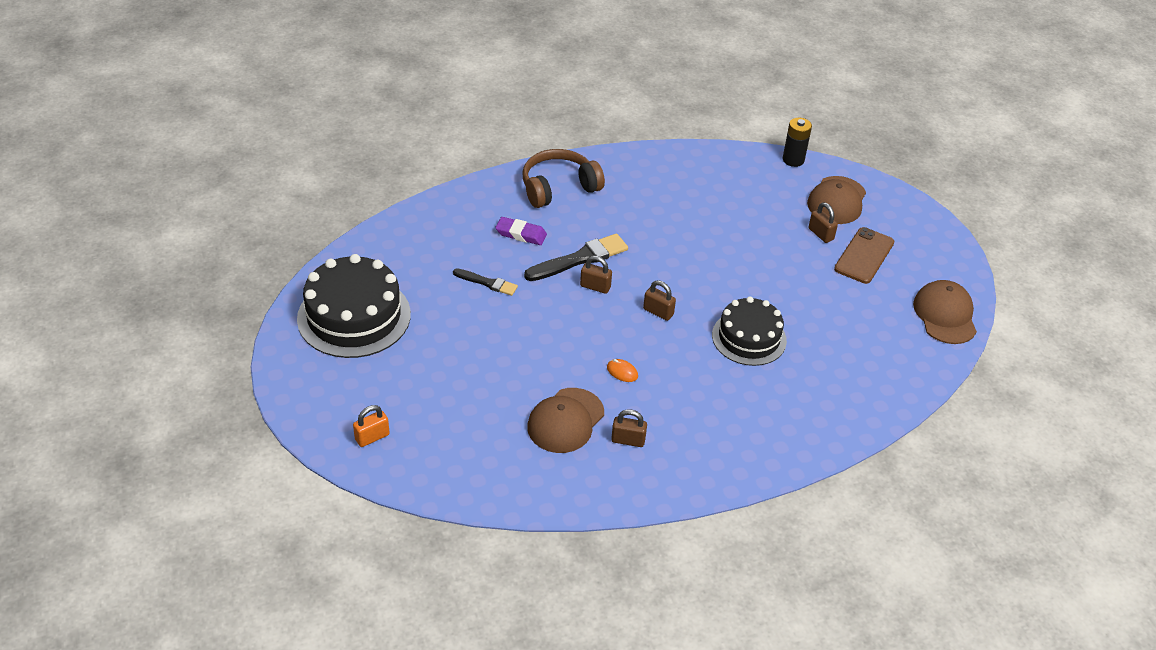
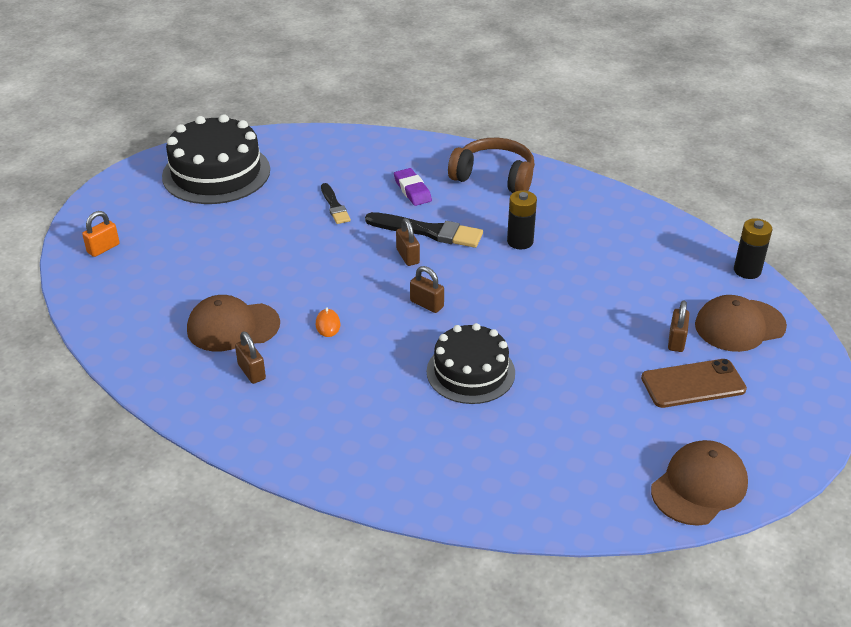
camera: 50 degrees right, 5 degrees down
orange padlock [353,405,390,447] -> orange padlock turned 60 degrees counterclockwise [82,211,120,257]
brown padlock [643,280,676,321] -> brown padlock turned 45 degrees counterclockwise [410,266,444,313]
none -> black battery [507,190,537,249]

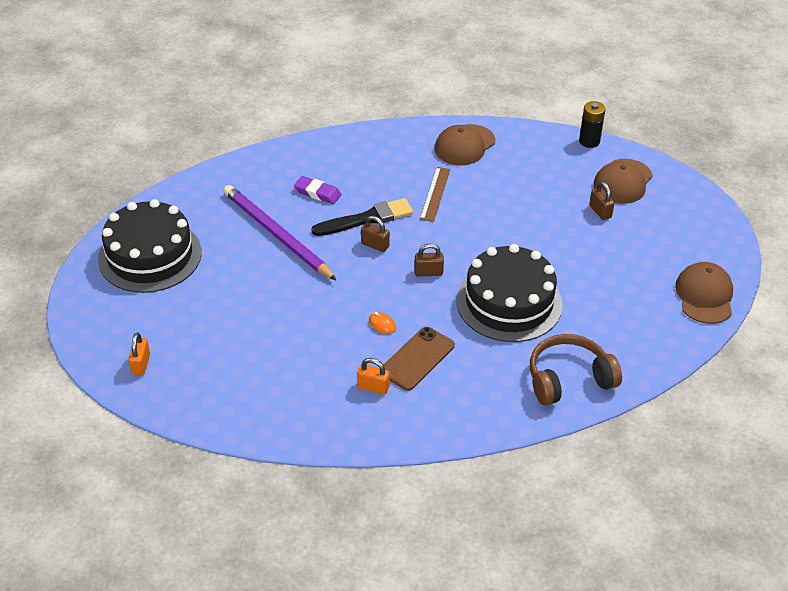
camera: 40 degrees left, 5 degrees up
brown cap [187,295,280,351] -> brown cap moved to [435,124,495,165]
brown padlock [235,331,266,384] -> orange padlock [357,358,390,395]
black brush [321,183,351,224] -> purple pencil [224,185,337,281]
black cake [427,323,515,404] -> black cake [456,244,563,342], size x1.50
brown headphones [448,138,535,193] -> brown headphones moved to [530,334,622,406]
black battery [507,190,537,249] -> brown ruler [420,167,450,222]
brown phone [641,359,747,408] -> brown phone moved to [384,327,455,391]

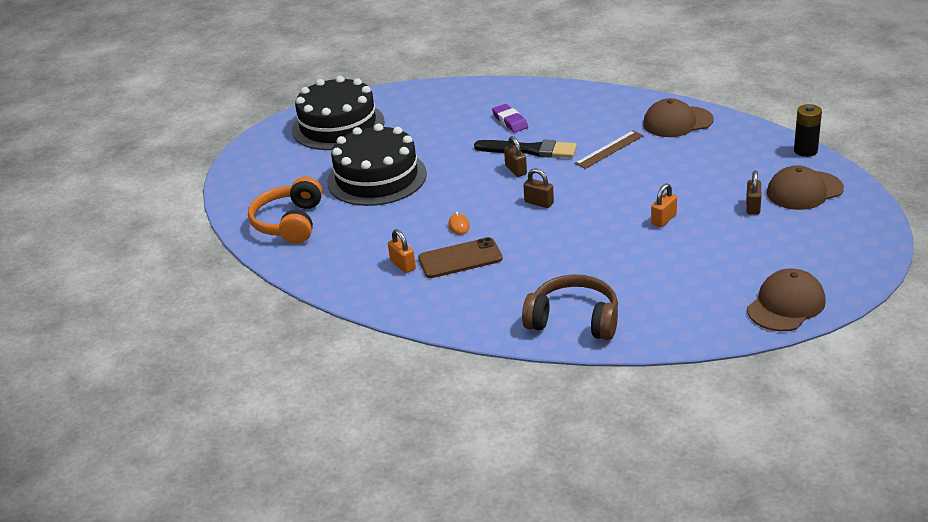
camera: 40 degrees right, 10 degrees down
orange padlock [128,332,150,376] -> orange padlock moved to [651,183,677,227]
purple pencil [224,185,337,281] -> none
black cake [456,244,563,342] -> black cake moved to [327,124,427,206]
none -> orange headphones [248,176,323,244]

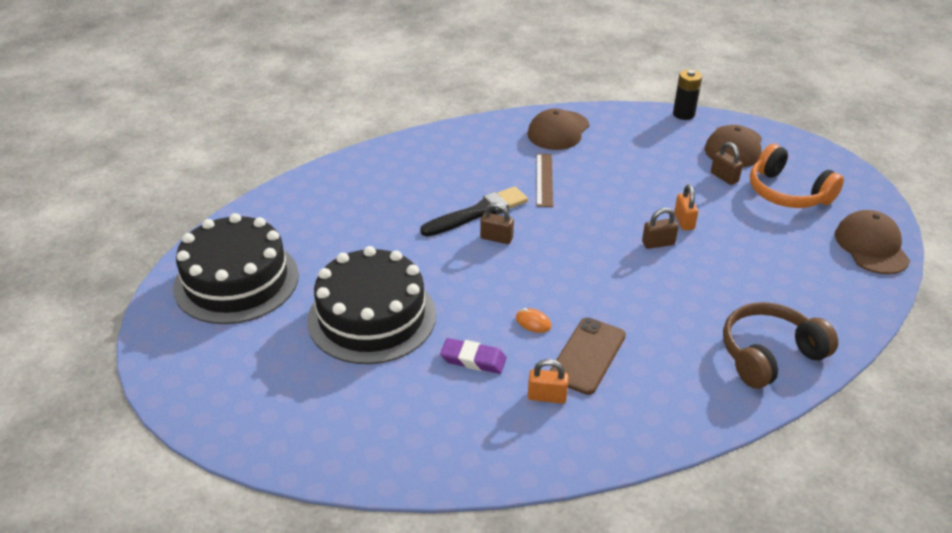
camera: 50 degrees left, 5 degrees up
orange headphones [248,176,323,244] -> orange headphones moved to [750,144,844,208]
purple eraser [492,104,528,133] -> purple eraser moved to [440,338,507,374]
brown padlock [523,168,554,208] -> brown padlock moved to [642,208,678,249]

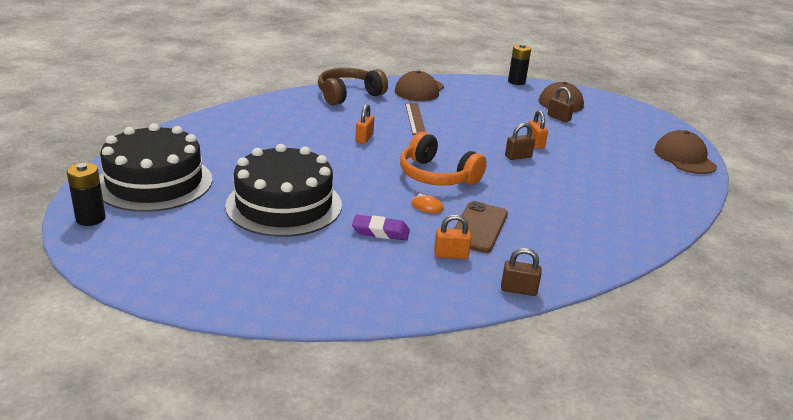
camera: 10 degrees left, 10 degrees down
black brush [420,186,528,237] -> orange padlock [355,104,374,144]
brown padlock [480,203,514,244] -> brown padlock moved to [501,248,542,296]
brown headphones [723,302,838,389] -> brown headphones moved to [318,68,388,105]
orange headphones [750,144,844,208] -> orange headphones moved to [400,132,487,186]
none -> black battery [67,163,106,226]

